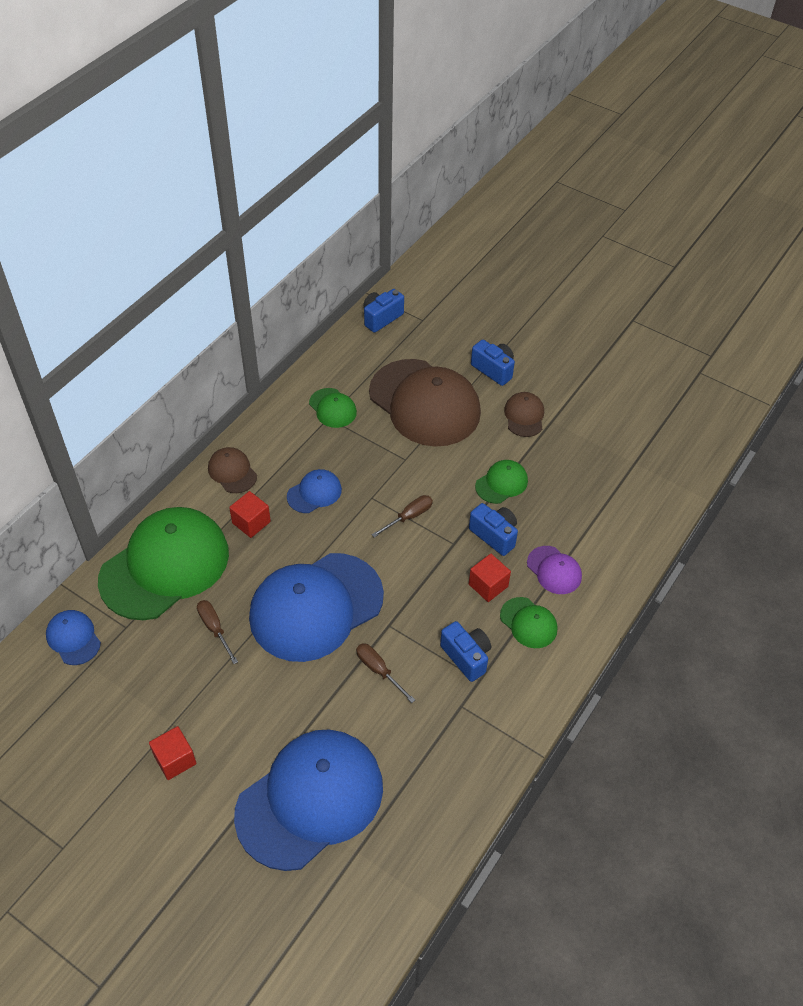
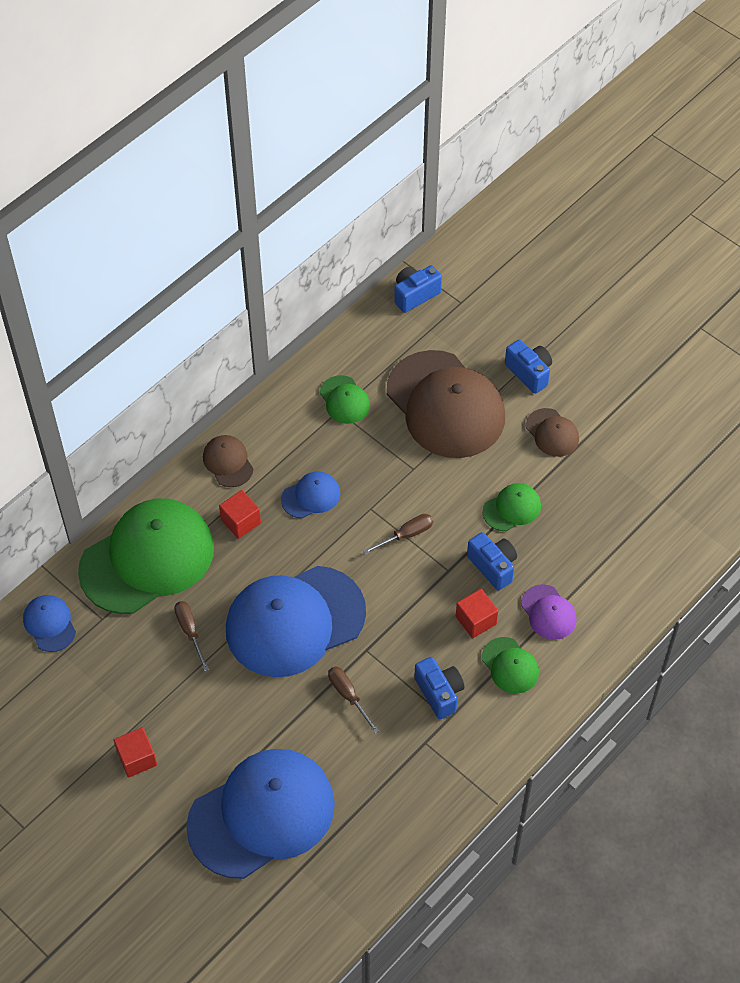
camera: 10 degrees right, 5 degrees up
brown cap [504,392,544,437] -> brown cap turned 135 degrees clockwise [526,408,579,457]

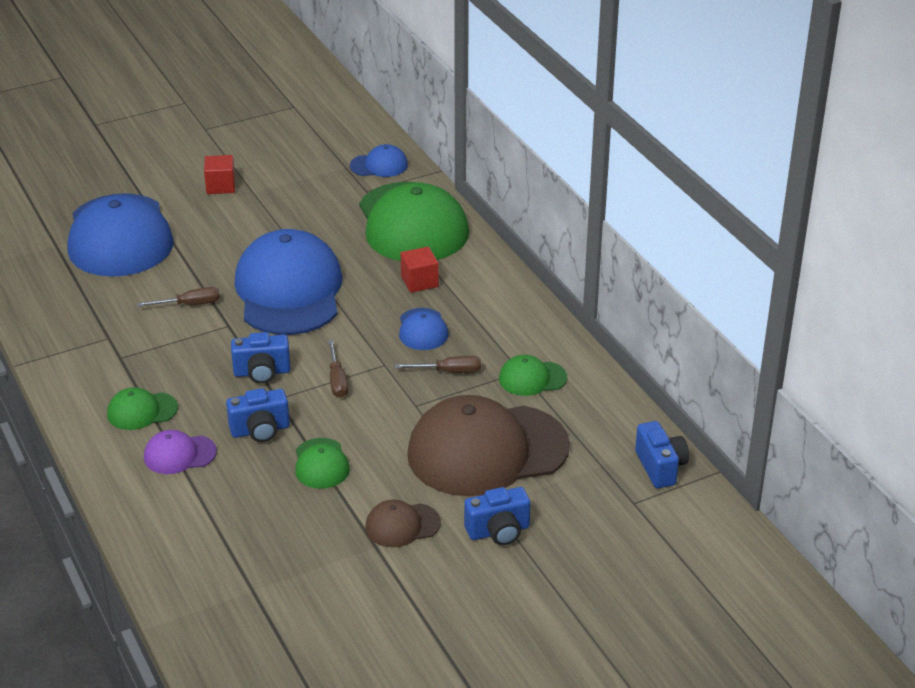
camera: 110 degrees right, 20 degrees down
brown screwdriver [174,601,209,671] -> brown screwdriver moved to [395,356,481,373]
brown cap [203,435,254,487] -> none
blue camera [414,657,464,719] -> blue camera moved to [231,332,291,384]
red cube [456,589,498,638] -> none

